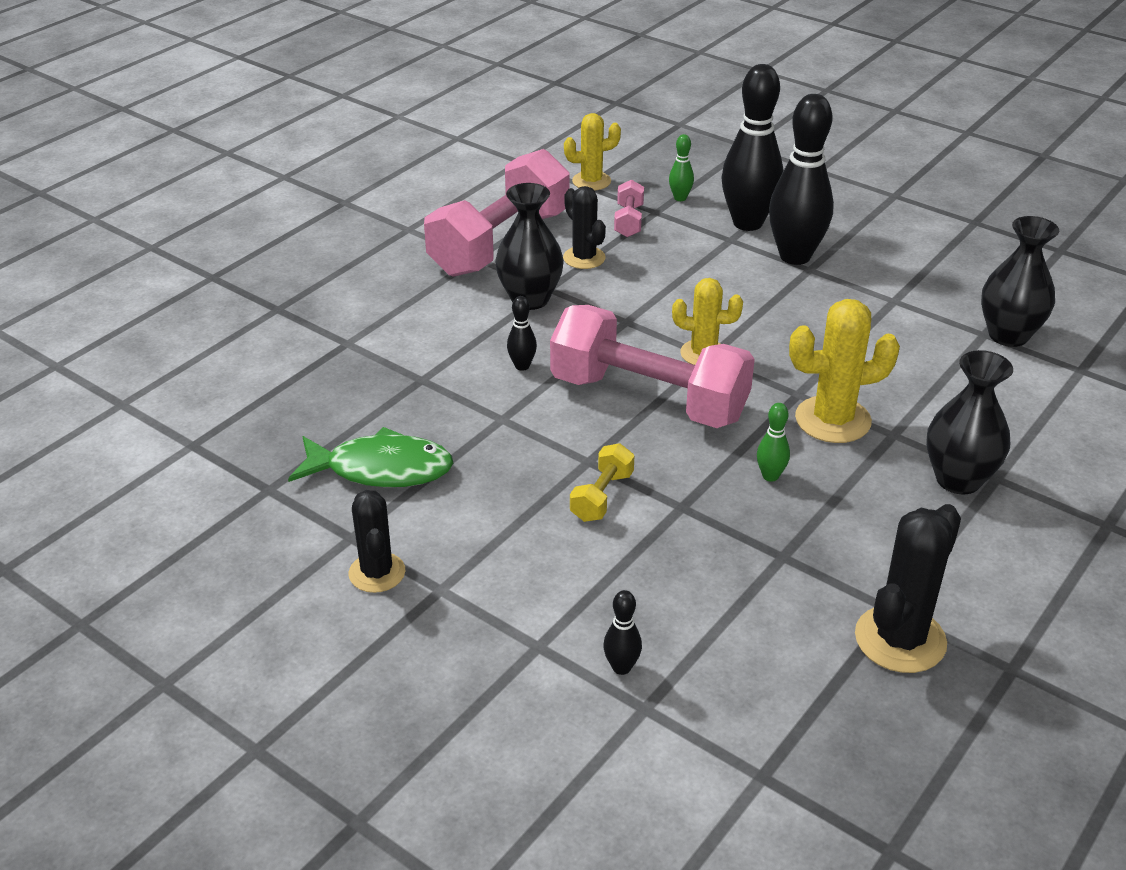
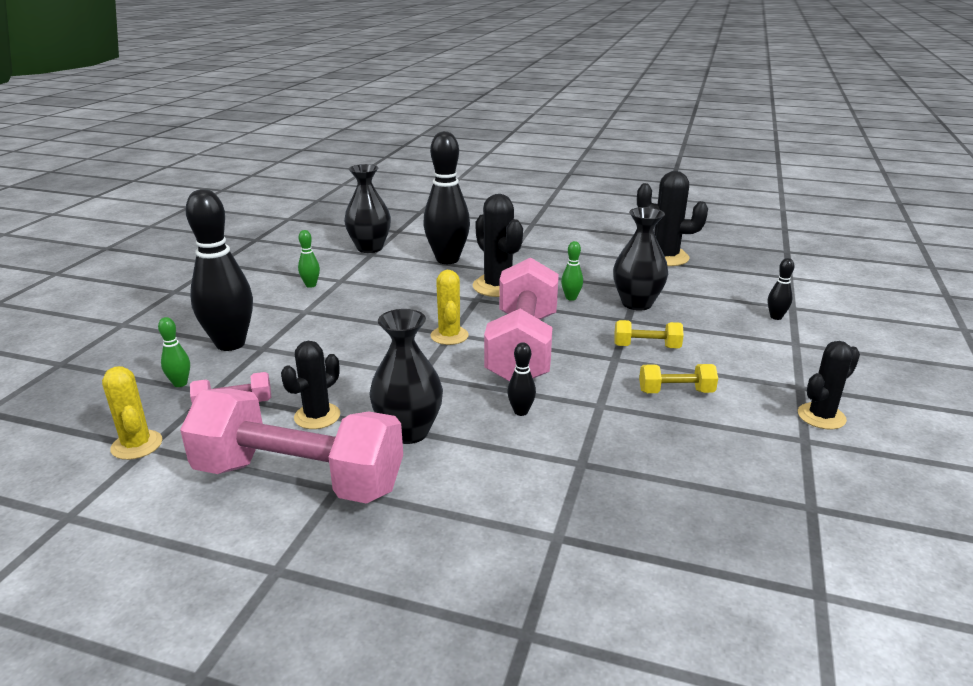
camera: 110 degrees left, 10 degrees down
green fish [288,427,453,487] -> none
black bowling pin [769,94,834,265] -> black bowling pin moved to [423,131,470,264]
yellow cactus [789,299,900,443] -> black cactus [473,194,523,297]
black vase [926,350,1013,495] -> black vase moved to [613,207,668,311]
none -> green bowling pin [298,230,320,288]
none -> yellow dumbbell [639,364,718,393]

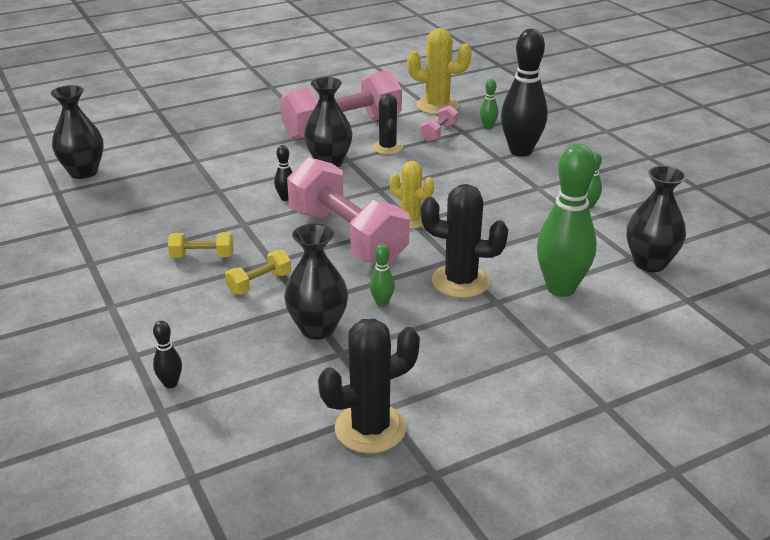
camera: 135 degrees right, 5 degrees up
yellow cactus [102,366,162,460] -> yellow cactus [407,28,472,115], size x1.52
black bowling pin [423,131,470,264] -> green bowling pin [537,144,597,297]
yellow dumbbell [639,364,718,393] -> yellow dumbbell turned 45 degrees clockwise [168,232,233,258]
black cactus [798,341,860,430] -> none
none -> black vase [51,85,104,179]

